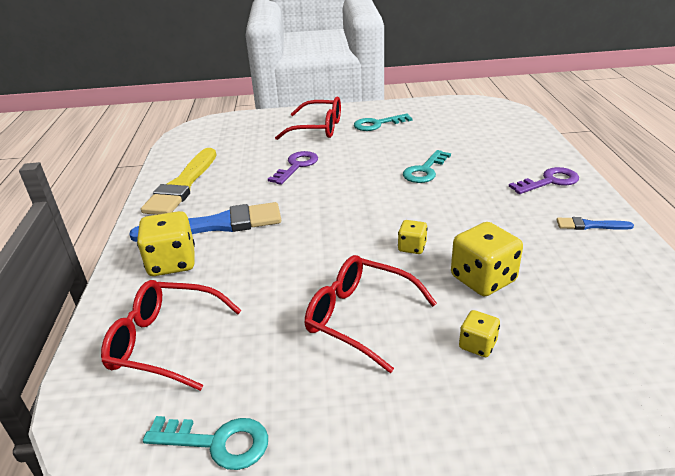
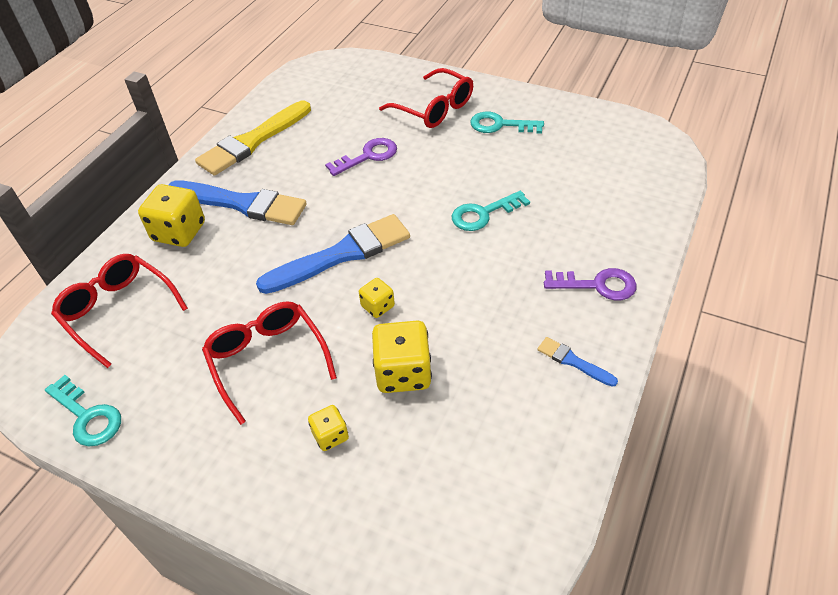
camera: 30 degrees right, 15 degrees up
none -> blue brush [256,214,410,294]

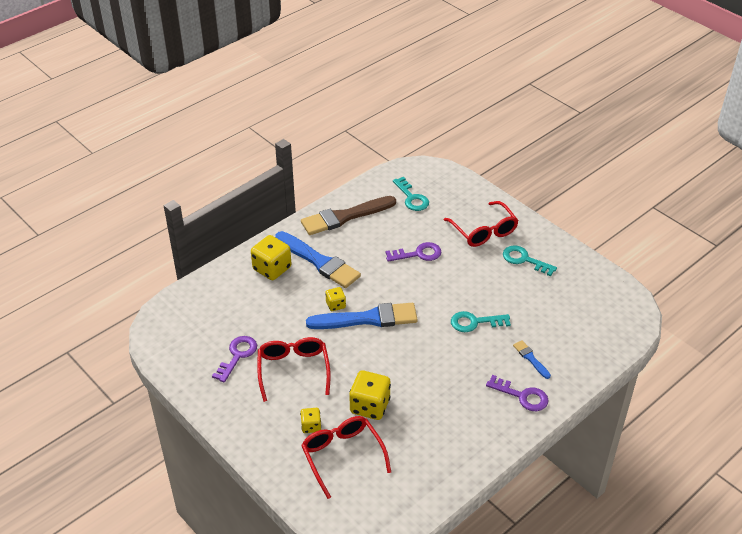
camera: 20 degrees right, 5 degrees down
turquoise key [45,375,121,446] -> turquoise key moved to [393,177,429,211]
red glasses [51,254,188,368] -> red glasses moved to [301,416,391,499]
yellow brush [195,101,311,176] -> brown brush [301,196,396,235]
yellow dice [359,278,395,318] -> yellow dice moved to [325,287,346,311]
blue brush [537,337,618,387] -> blue brush moved to [513,340,551,379]
none -> purple key [212,336,257,383]

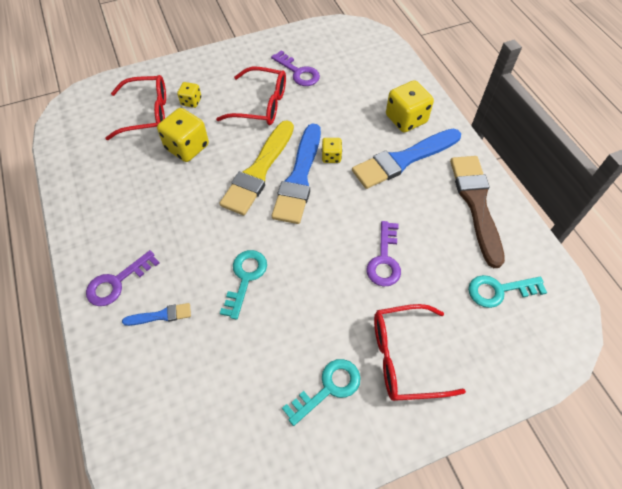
camera: 110 degrees right, 15 degrees up
none -> yellow brush [220,120,294,215]

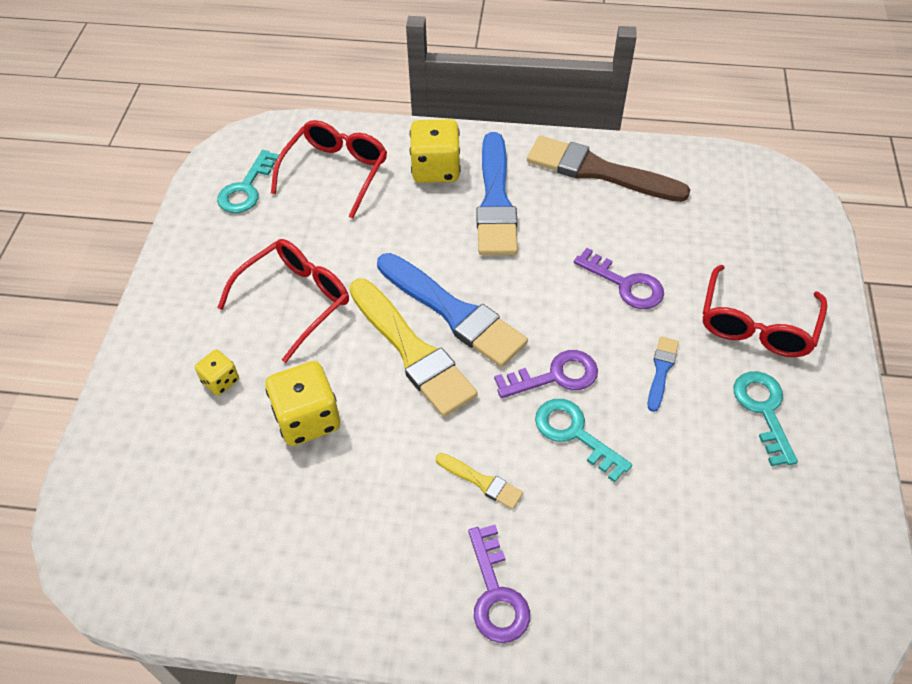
camera: 60 degrees left, 5 degrees down
red glasses [105,75,166,140] -> red glasses moved to [271,120,387,219]
blue brush [122,303,191,326] -> blue brush moved to [648,336,679,412]
purple key [271,50,320,86] -> purple key moved to [494,350,598,398]
yellow dice [322,138,342,163] -> none
turquoise key [468,275,547,308] -> turquoise key moved to [217,150,279,213]
none -> yellow brush [436,453,523,509]

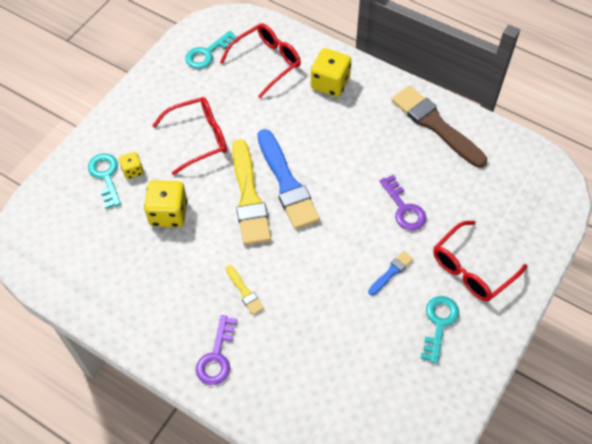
camera: 25 degrees right, 5 degrees up
blue brush [476,132,518,255] -> none
purple key [494,350,598,398] -> none
turquoise key [535,399,632,483] -> turquoise key moved to [88,153,121,209]

